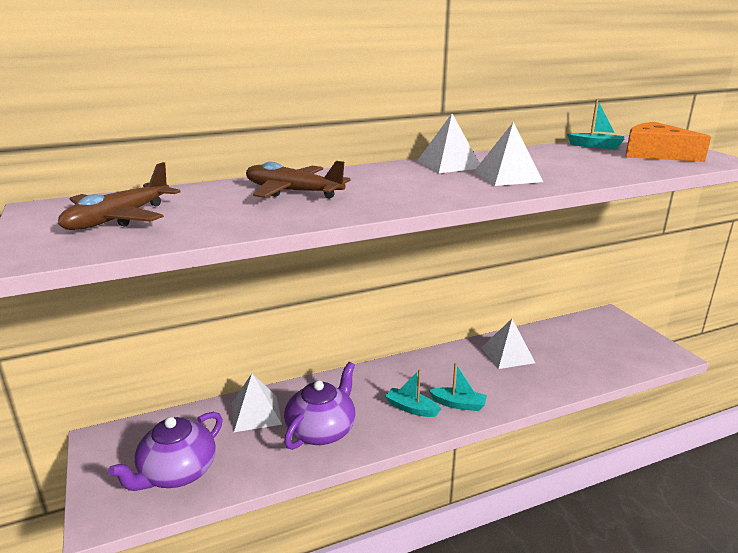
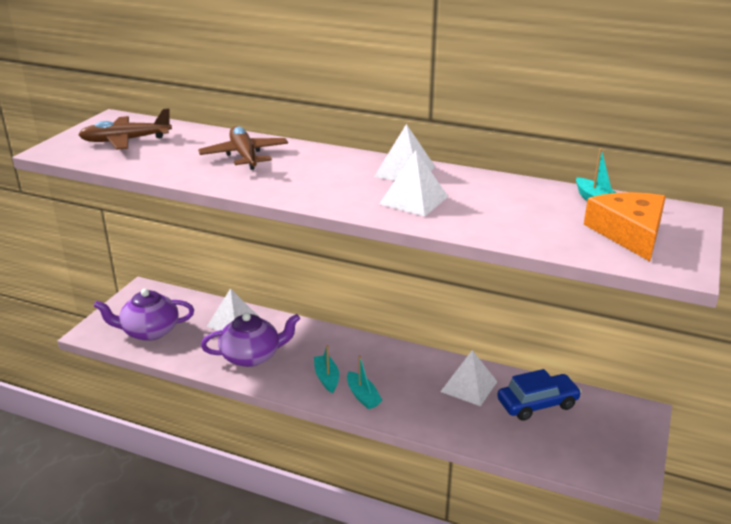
camera: 45 degrees right, 5 degrees up
none -> blue car [497,369,582,421]

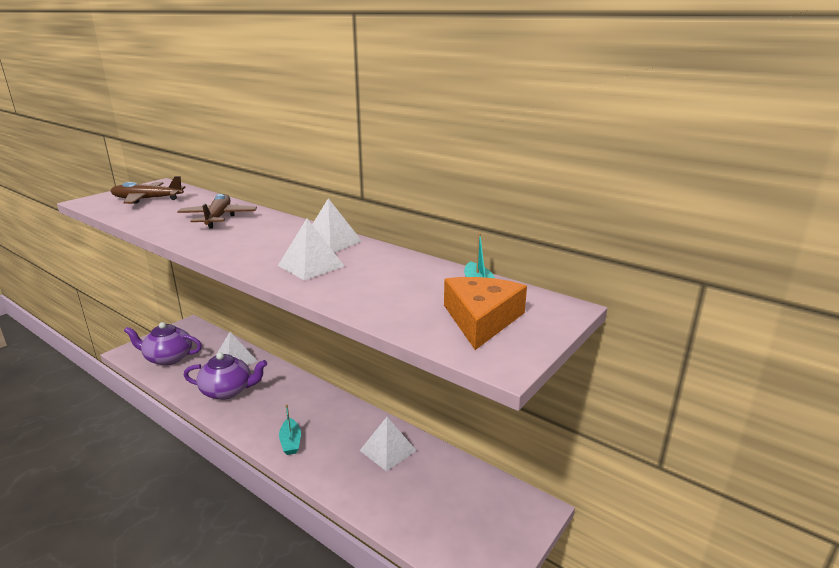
camera: 15 degrees right, 5 degrees down
turquoise boat [314,345,339,393] -> none
blue car [497,369,582,421] -> none

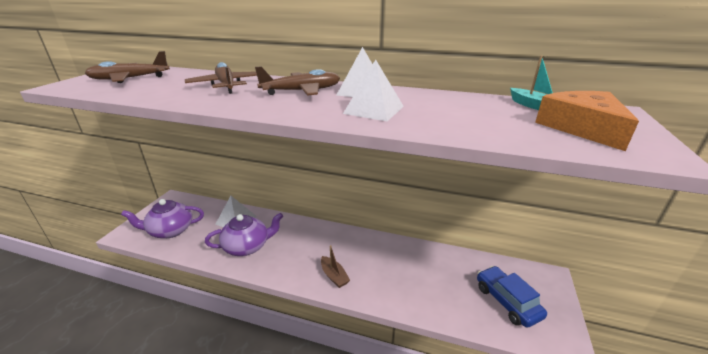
camera: 20 degrees left, 5 degrees up
turquoise boat [279,404,301,455] -> brown boat [321,245,350,288]
white pyramid [360,417,417,472] -> none
none -> brown plane [255,66,340,96]
none -> blue car [477,266,547,328]

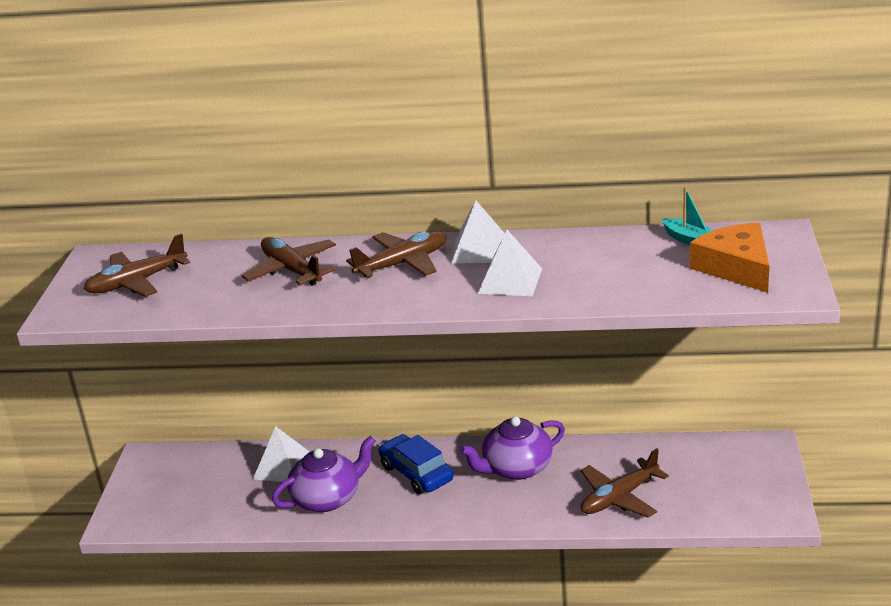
camera: 10 degrees left, 0 degrees up
purple teapot [121,199,204,238] -> purple teapot moved to [460,416,565,480]
brown boat [321,245,350,288] -> none
blue car [477,266,547,328] -> blue car moved to [378,434,454,494]
none -> brown plane [581,448,669,518]

